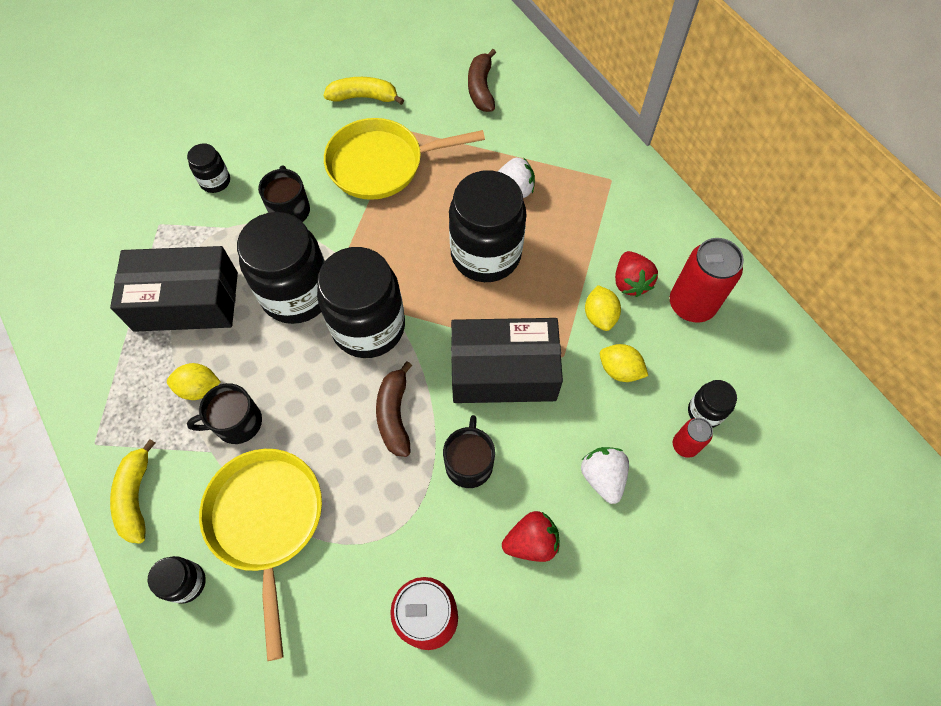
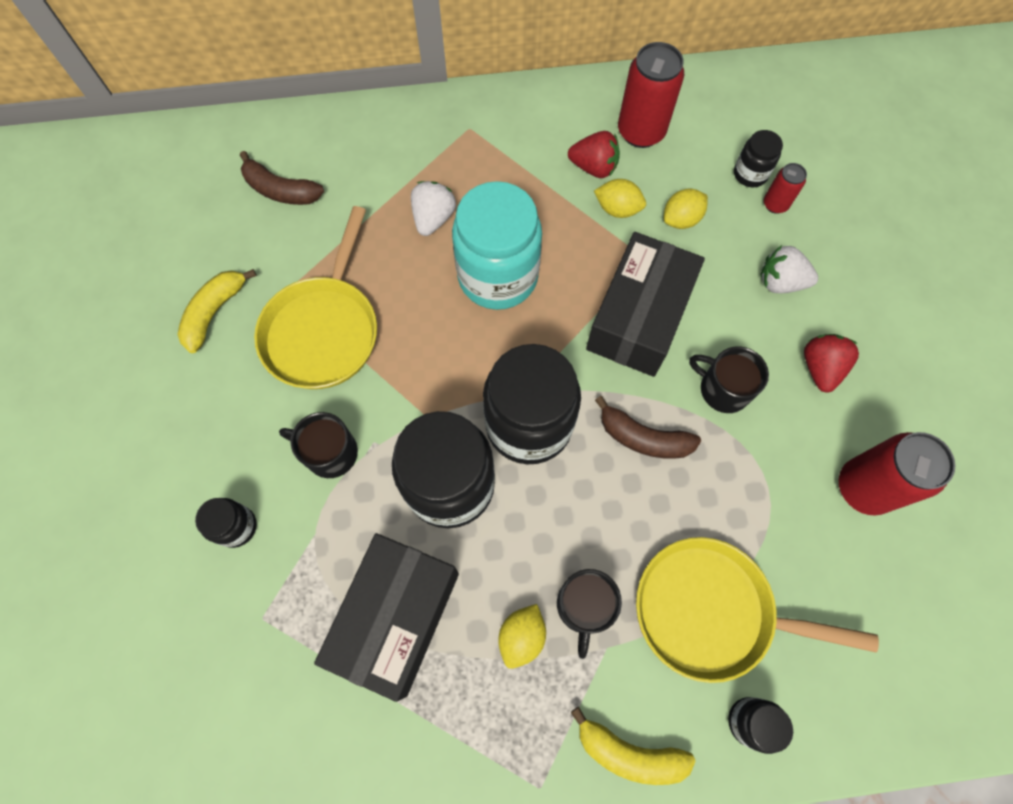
camera: 65 degrees left, 5 degrees up
black jar [449,170,527,282] -> turquoise jar [452,181,542,310]

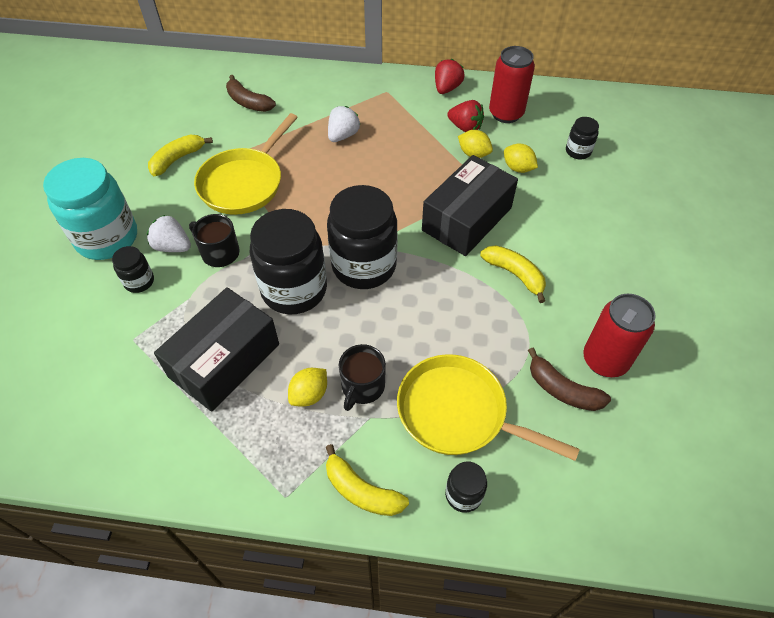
camera: 15 degrees right, 15 degrees down
turquoise jar [452,181,542,310] -> turquoise jar moved to [43,158,137,260]
brown banana [595,396,701,459] -> brown banana moved to [528,348,611,411]
yellow lemon [664,189,708,229] -> yellow lemon turned 60 degrees clockwise [504,143,538,173]
black mug [689,347,769,413] -> yellow banana [480,245,546,303]
white strawberry [760,245,818,293] -> white strawberry moved to [147,215,191,252]
red can [764,163,807,214] -> none
red strawberry [804,334,859,392] -> red strawberry moved to [435,59,465,94]

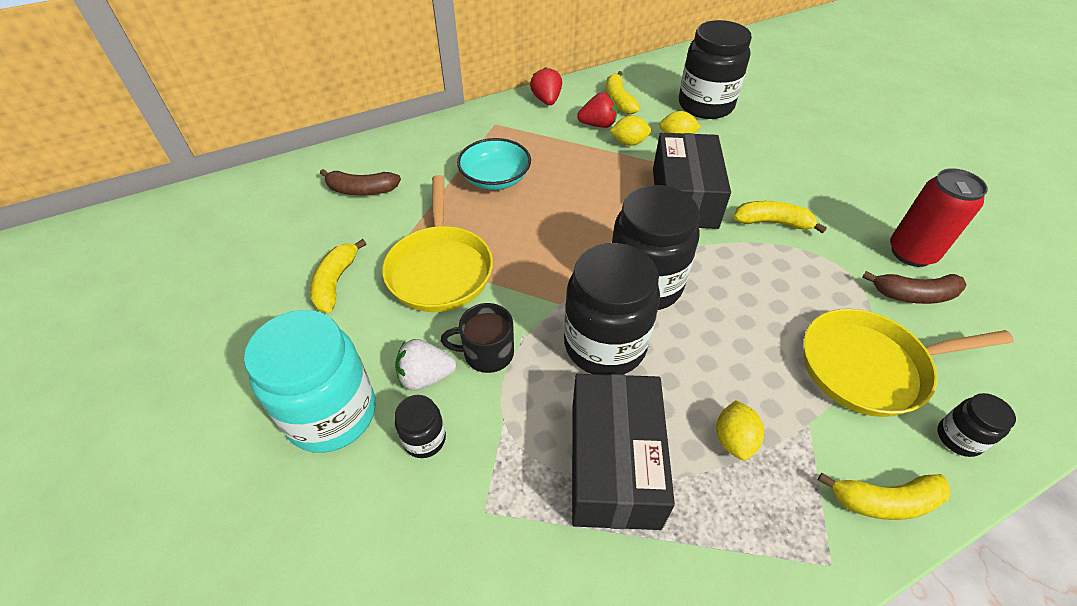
camera: 35 degrees left, 5 degrees down
white strawberry [328,106,360,142] -> turquoise bowl [457,138,531,190]
black mug [339,344,386,411] -> none
red can [489,46,535,123] -> yellow banana [606,71,640,114]
black jar [566,117,599,160] -> black jar [679,20,752,119], size x2.16

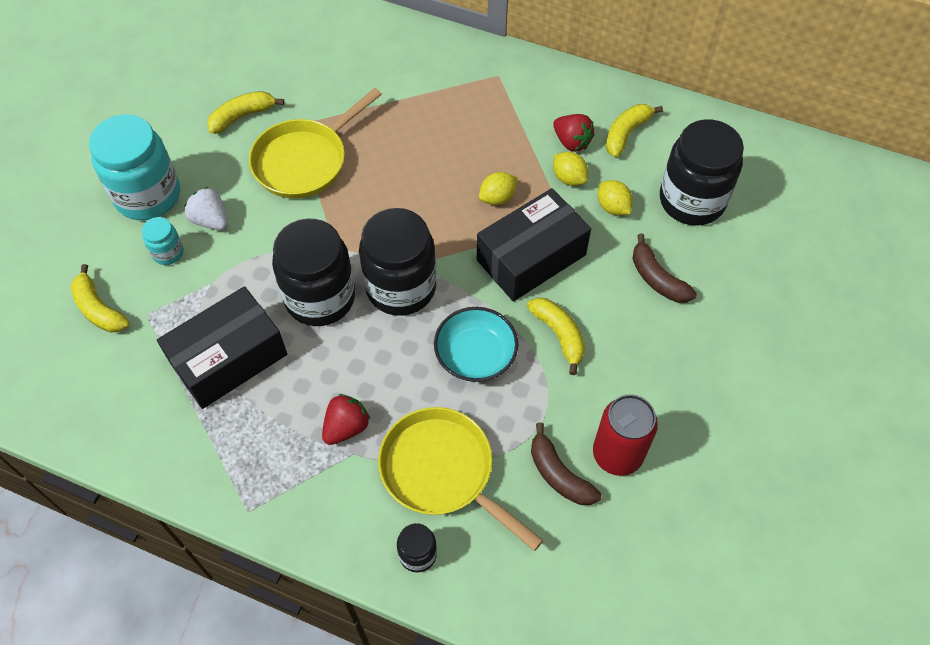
camera: 50 degrees right, 10 degrees up
brown banana [320,169,401,195] -> brown banana moved to [633,234,697,303]
black jar [395,395,446,458] -> turquoise jar [142,217,183,265]
black mug [441,303,514,373] -> none
turquoise bowl [457,138,531,190] -> turquoise bowl moved to [434,307,518,382]
red strawberry [530,67,562,105] -> red strawberry moved to [322,394,370,445]
yellow lemon [716,400,764,460] -> yellow lemon moved to [479,172,518,205]
yellow banana [818,473,951,520] -> yellow banana moved to [71,264,130,333]

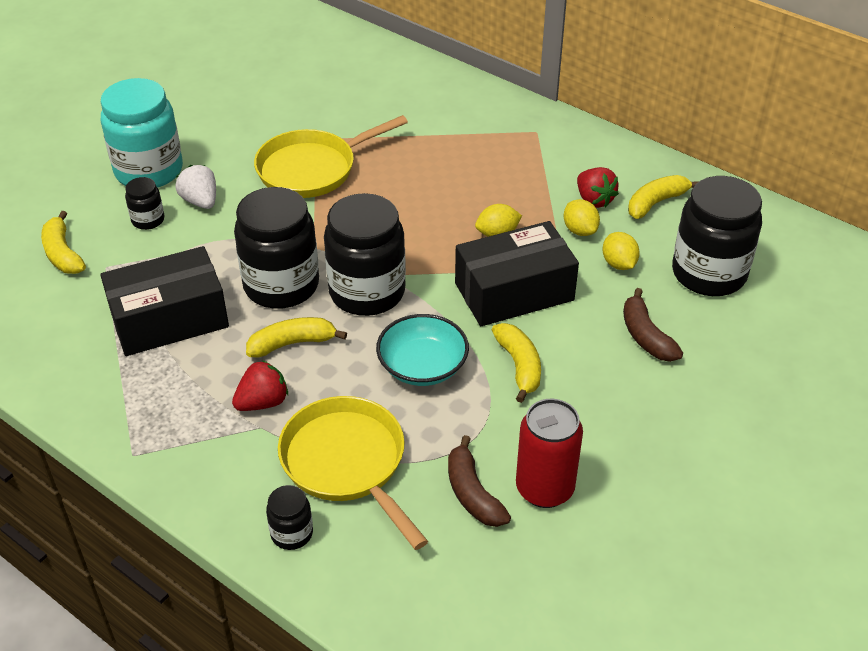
camera: 15 degrees right, 15 degrees down
turquoise jar [142,217,183,265] -> black jar [125,177,164,230]
yellow banana [207,91,284,134] -> yellow banana moved to [246,317,347,357]

